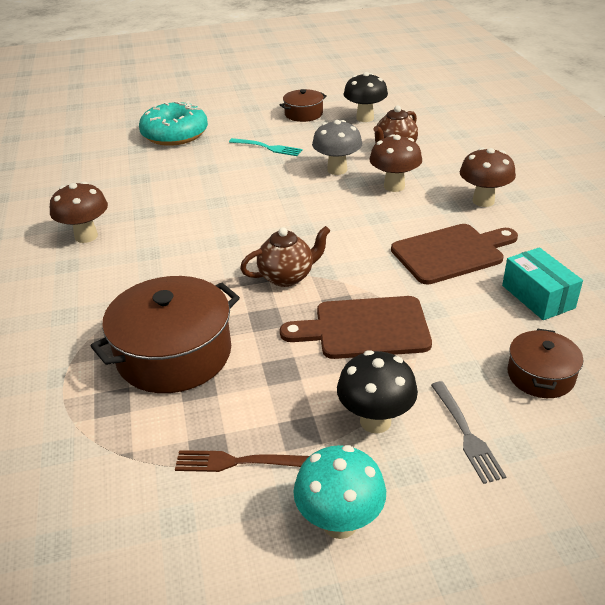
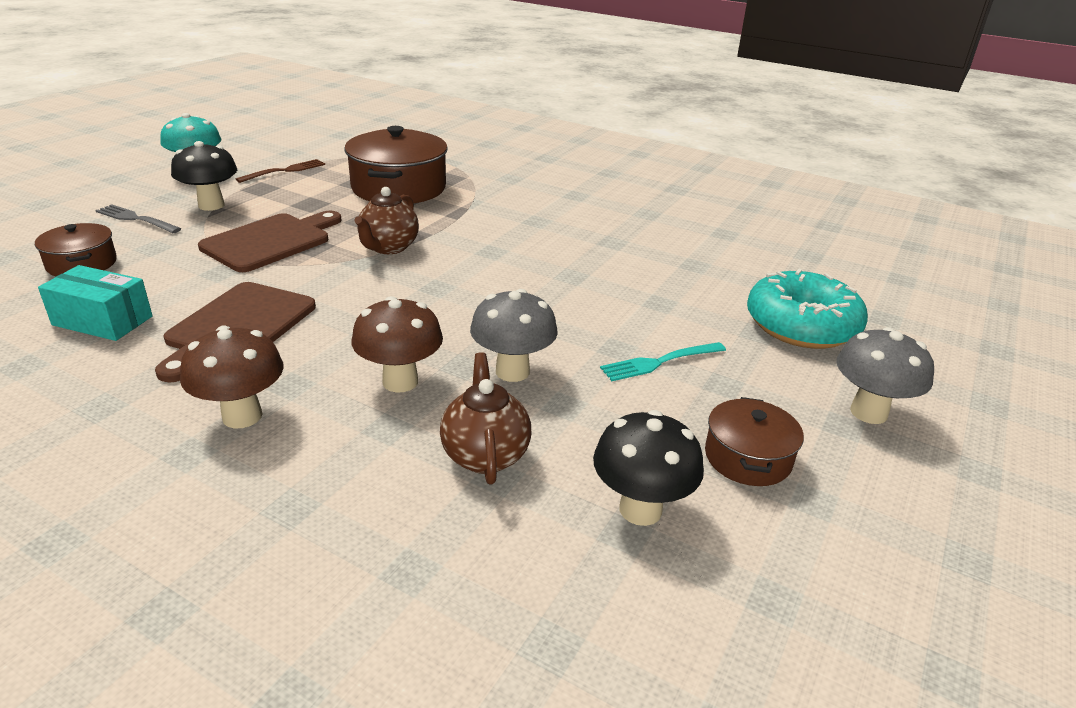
camera: 130 degrees right, 5 degrees down
brown mushroom [50,181,108,243] -> none
none -> grey mushroom [836,327,934,424]

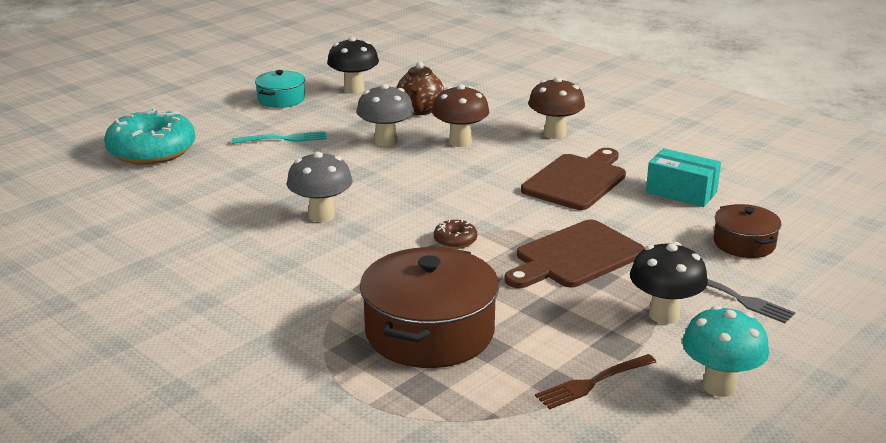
camera: 165 degrees left, 5 degrees down
brown teapot [355,187,419,254] -> brown donut [434,220,477,249]
brown pot [705,397,804,486] -> turquoise pot [255,70,305,108]
grey mushroom [836,327,934,424] -> grey mushroom moved to [287,151,353,222]

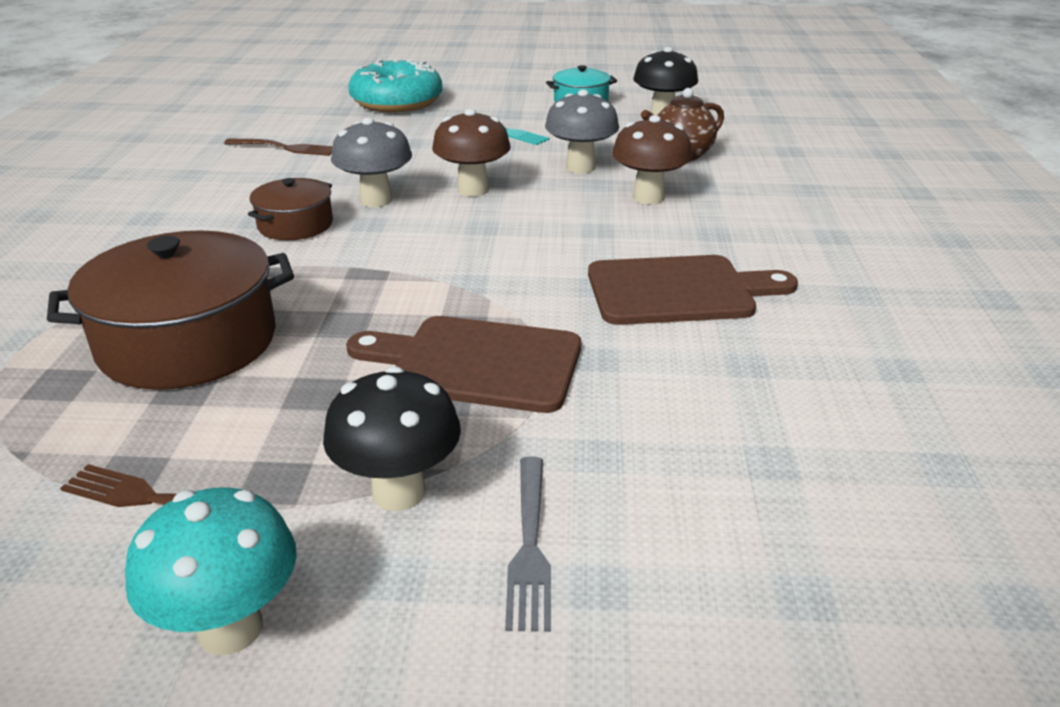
camera: 50 degrees right, 5 degrees up
brown donut [434,220,477,249] -> none
brown mushroom [528,77,585,139] -> brown mushroom moved to [432,109,511,196]
turquoise box [646,148,721,207] -> none
brown pot [714,204,781,258] -> brown pot moved to [248,178,333,240]
none -> brown fork [224,139,333,156]

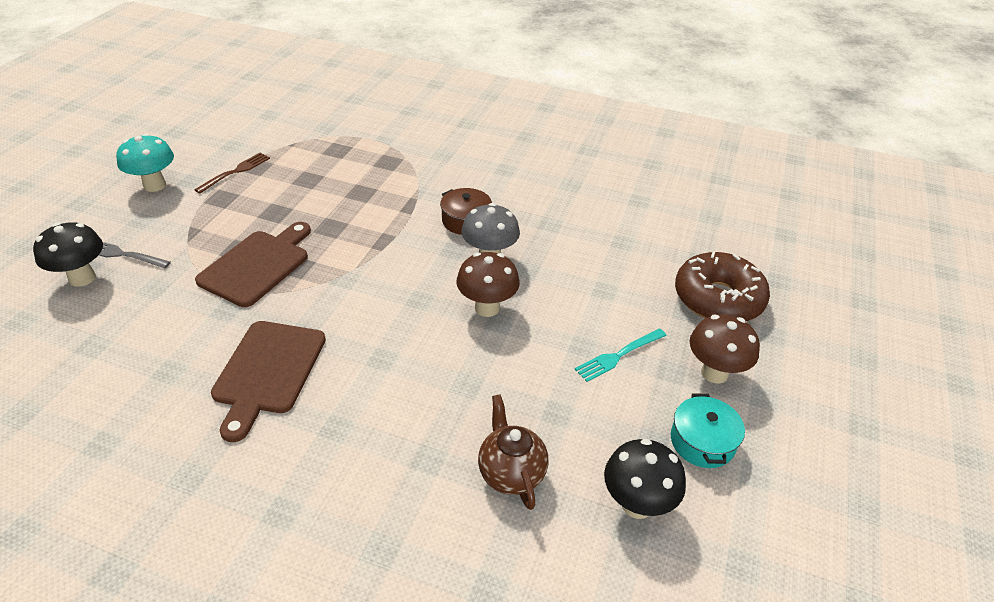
camera: 105 degrees right, 10 degrees up
brown pot [47,230,294,390] -> none
brown fork [224,139,333,156] -> none
black mushroom [323,366,461,511] -> black mushroom moved to [33,222,103,287]
turquoise donut [348,59,442,113] -> brown donut [675,252,770,322]
grey mushroom [545,90,619,173] -> none
brown mushroom [612,115,692,204] -> brown mushroom moved to [690,314,760,384]

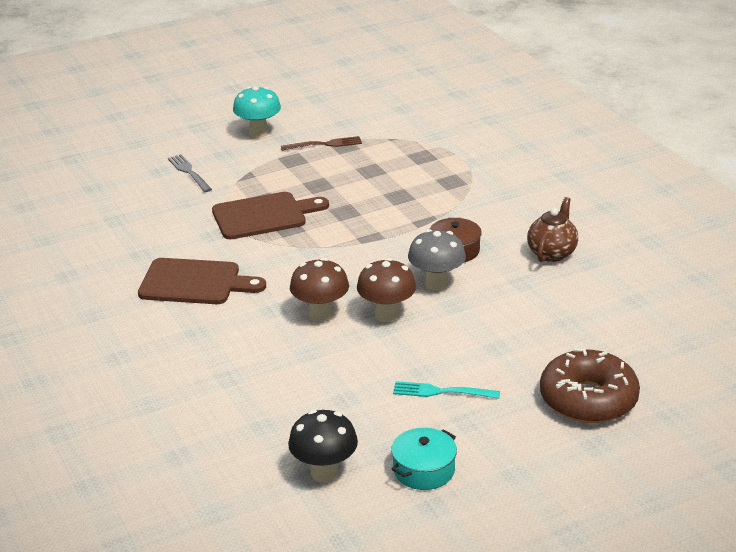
camera: 45 degrees right, 10 degrees down
black mushroom [33,222,103,287] -> none
brown cutting board [211,321,326,442] -> brown cutting board turned 135 degrees counterclockwise [138,258,266,304]
brown teapot [478,394,548,510] -> brown teapot moved to [527,197,578,262]
brown mushroom [690,314,760,384] -> brown mushroom moved to [290,258,349,322]

